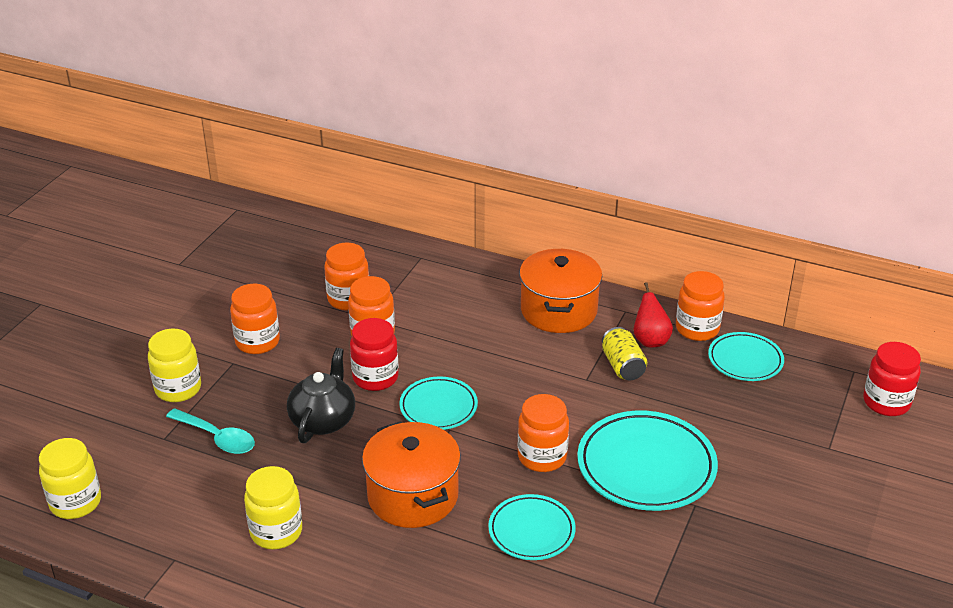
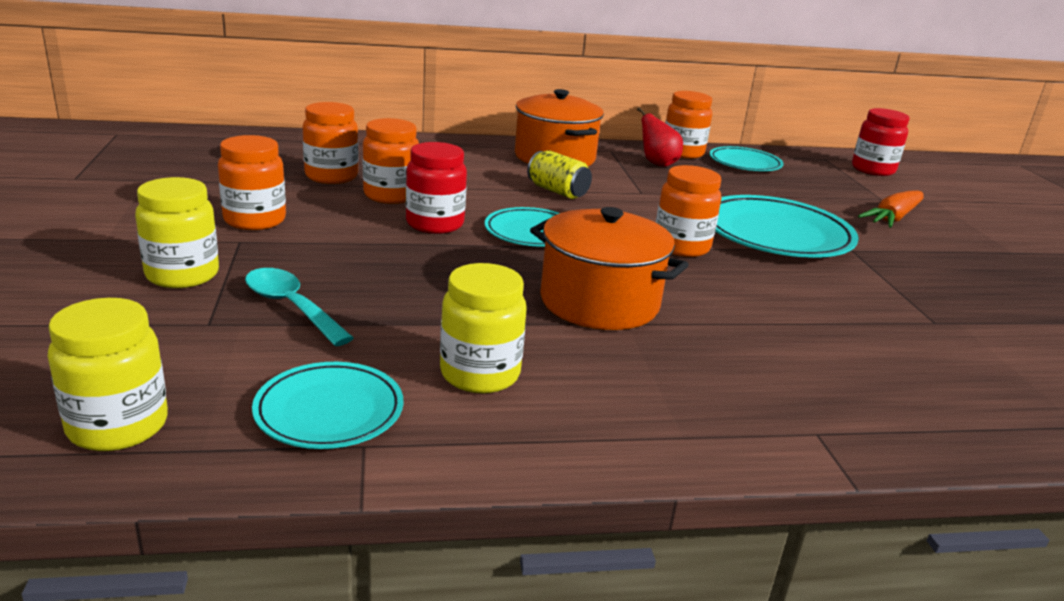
camera: 35 degrees left, 10 degrees down
turquoise spoon [166,408,255,454] -> turquoise spoon turned 135 degrees counterclockwise [245,268,354,346]
black teapot [287,348,355,443] -> none
turquoise plate [488,494,576,560] -> turquoise plate moved to [252,362,403,449]
yellow can [602,327,647,380] -> yellow can moved to [527,150,592,199]
none -> orange carrot [858,190,924,228]

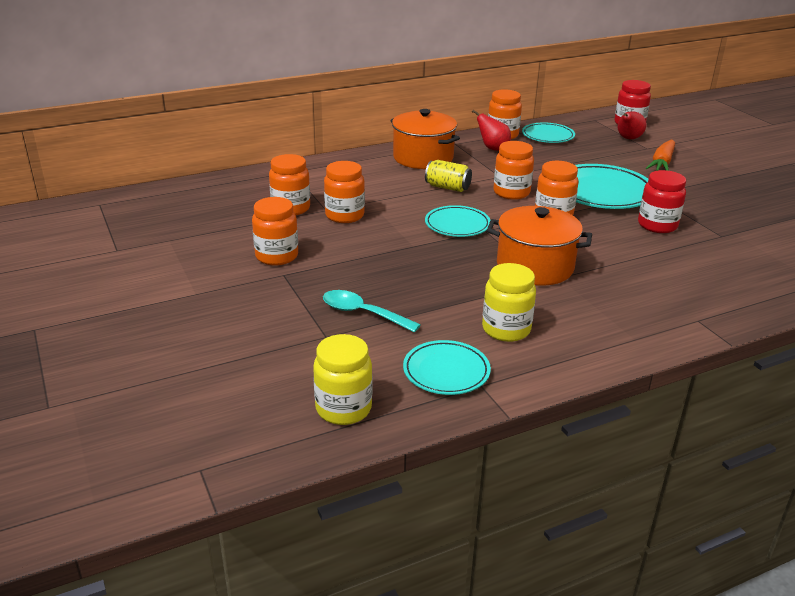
camera: 15 degrees left, 5 degrees up
yellow jar [135,177,219,288] -> none
red jar [406,142,467,234] -> red jar moved to [638,170,686,233]
none -> orange jar [494,141,534,200]
none -> red pear [618,112,646,139]

